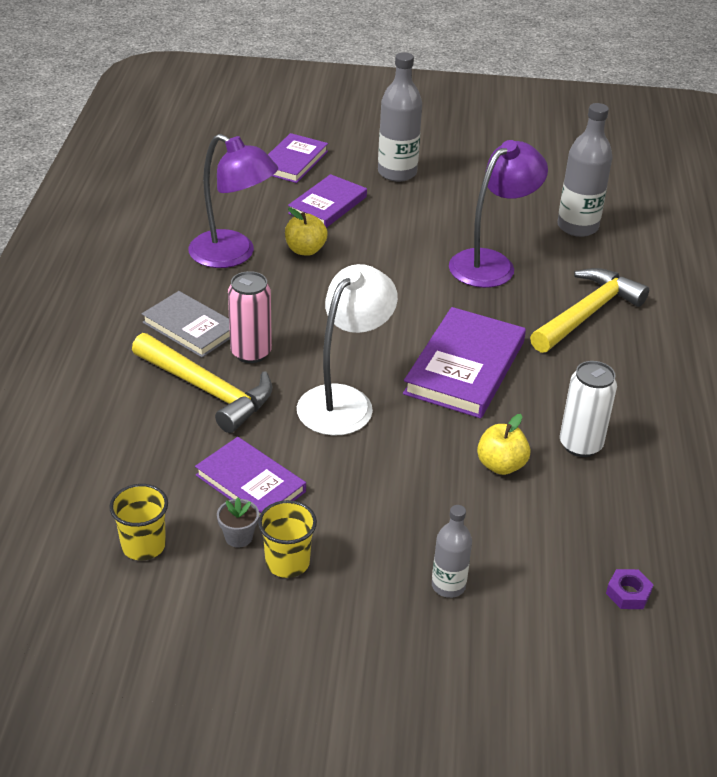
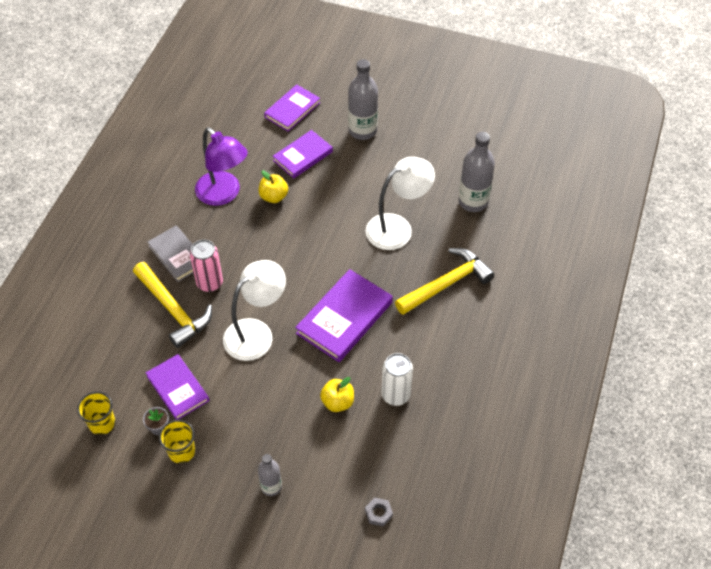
camera: 15 degrees right, 15 degrees up
purple lamp [449,140,548,288] -> white lamp [365,157,435,250]
purple nut [606,569,653,609] -> grey nut [365,498,393,526]

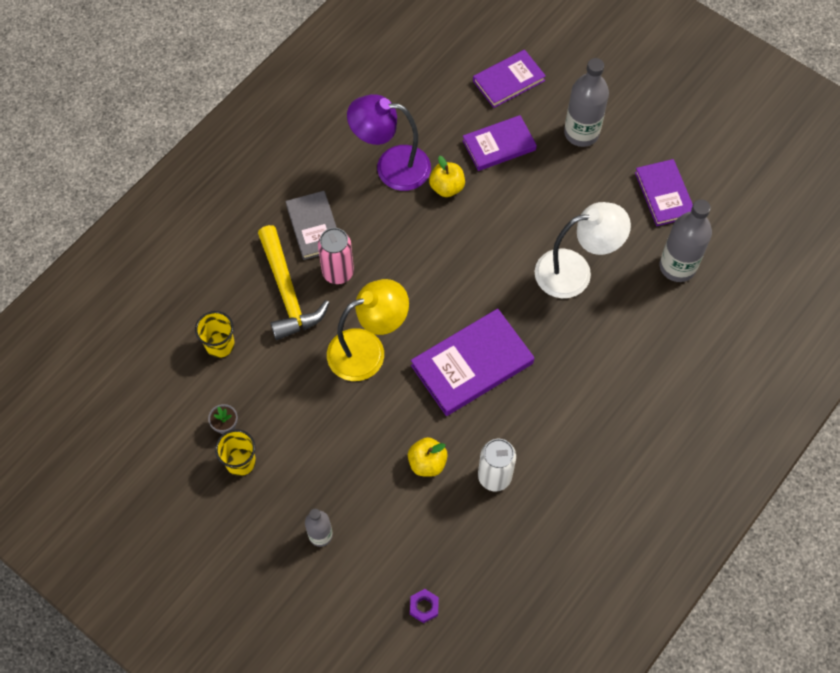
camera: 20 degrees right, 10 degrees up
yellow cup [77,392,115,435] -> yellow cup moved to [195,311,235,358]
purple book [146,354,209,420] -> purple book moved to [635,159,693,226]
purple lamp [195,128,248,206] -> purple lamp turned 120 degrees clockwise [347,94,431,191]
white lamp [223,260,286,361] -> yellow lamp [327,279,409,381]
grey nut [365,498,393,526] -> purple nut [410,589,439,623]
yellow hammer [395,248,494,315] -> none

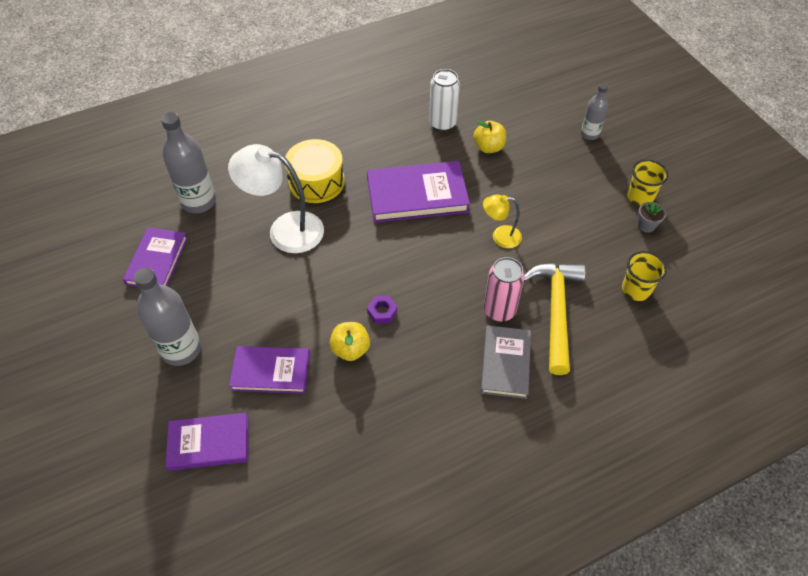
camera: 155 degrees left, 10 degrees down
yellow lamp [327,279,409,381] -> yellow lamp [483,195,522,248], size x0.54
purple lamp [347,94,431,191] -> none
purple nut [410,589,439,623] -> purple nut moved to [367,296,397,324]
none -> yellow drum [285,139,345,203]

